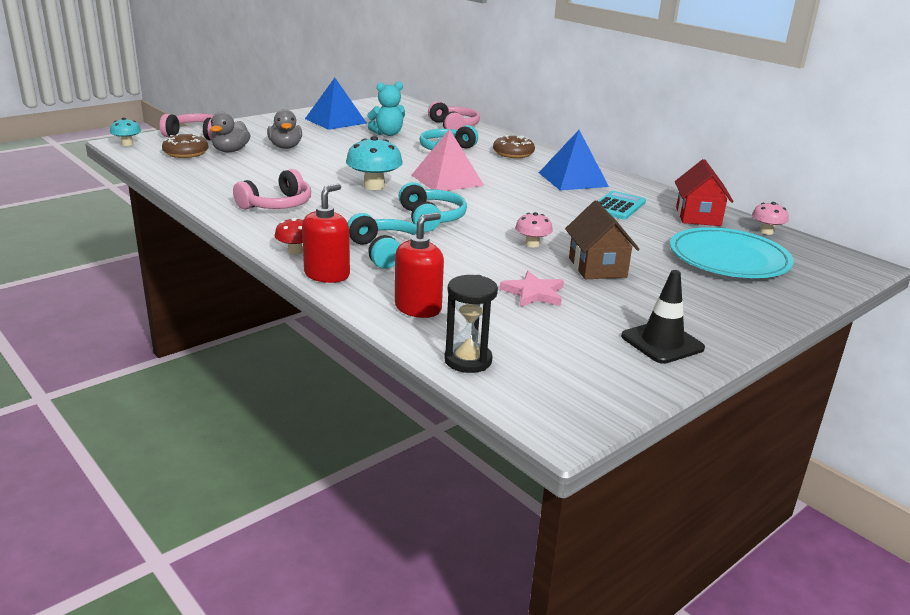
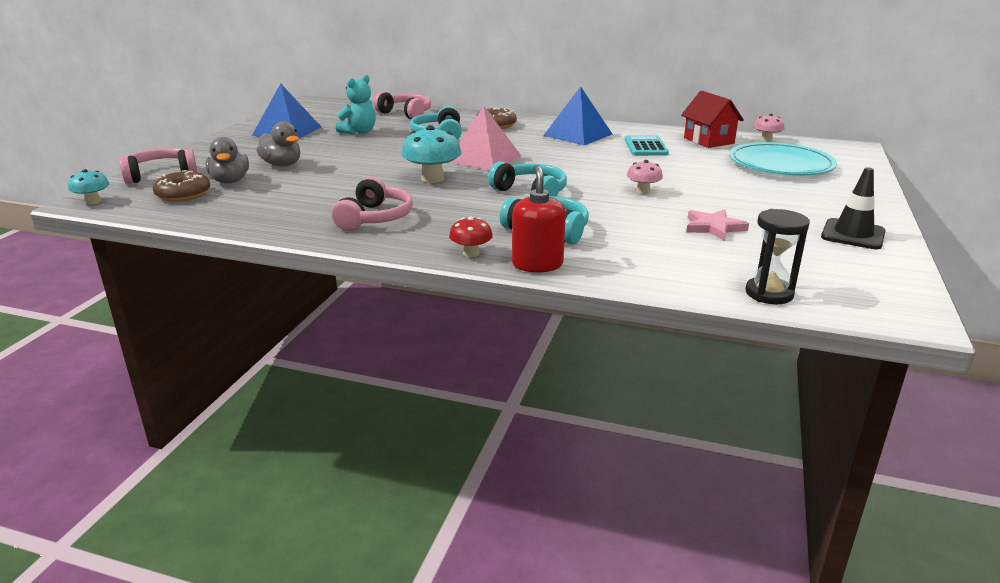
camera: 30 degrees left, 0 degrees up
red soap dispenser [395,212,444,318] -> none
brown house [565,201,640,279] -> none

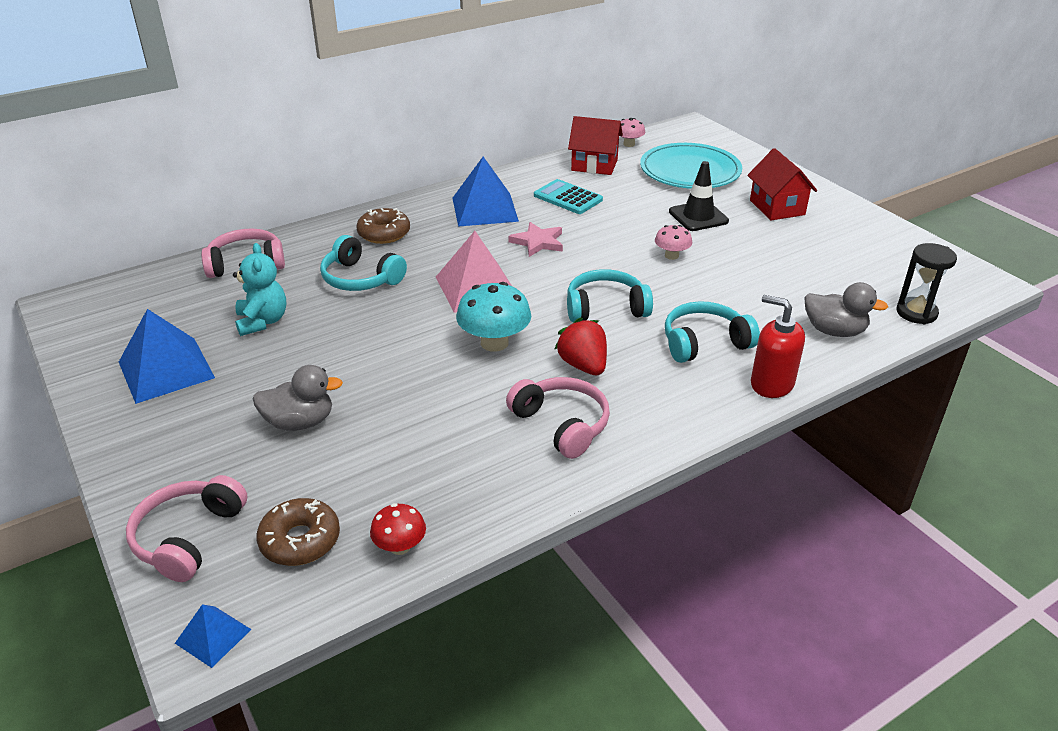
camera: 50 degrees left, 10 degrees up
turquoise mushroom [68,169,109,204] -> blue pyramid [175,604,252,668]
grey duck [206,137,249,184] -> grey duck moved to [804,282,888,337]
red mushroom [449,217,493,257] -> red mushroom moved to [370,503,426,555]
pink star [686,209,749,241] -> pink star moved to [508,222,563,257]
black traffic cone [821,167,886,249] -> black traffic cone moved to [669,161,729,231]
none -> red strawberry [554,318,607,375]
none -> red house [747,148,817,220]

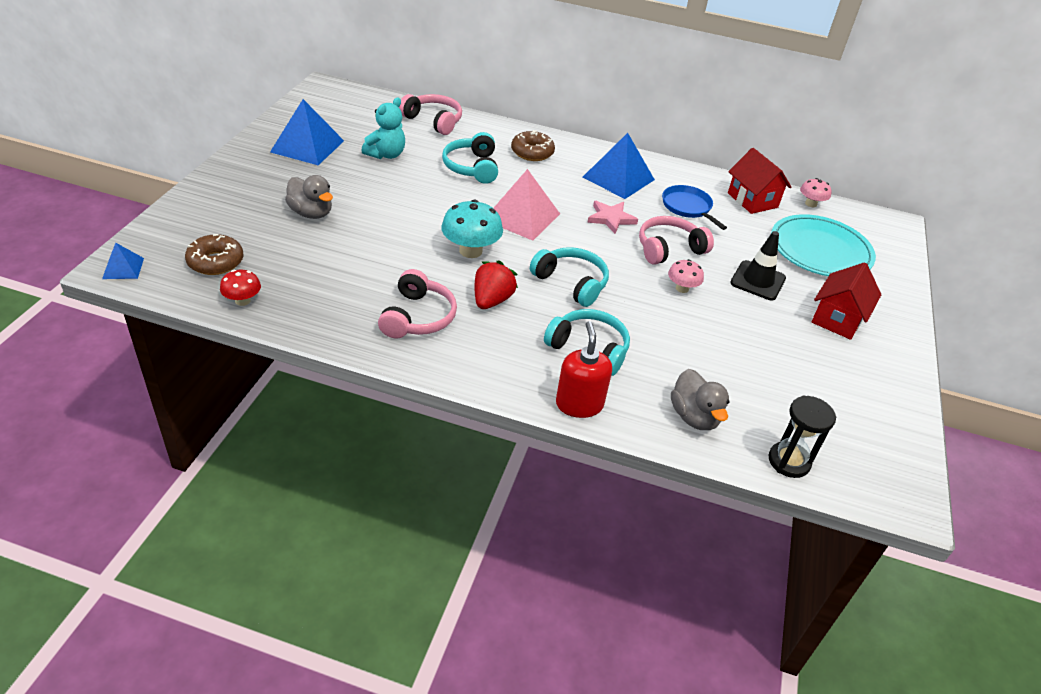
camera: 45 degrees right, 5 degrees up
pink headphones [126,475,247,582] -> pink headphones moved to [639,216,714,265]
turquoise calculator [534,179,603,214] -> blue pan [662,185,727,230]

